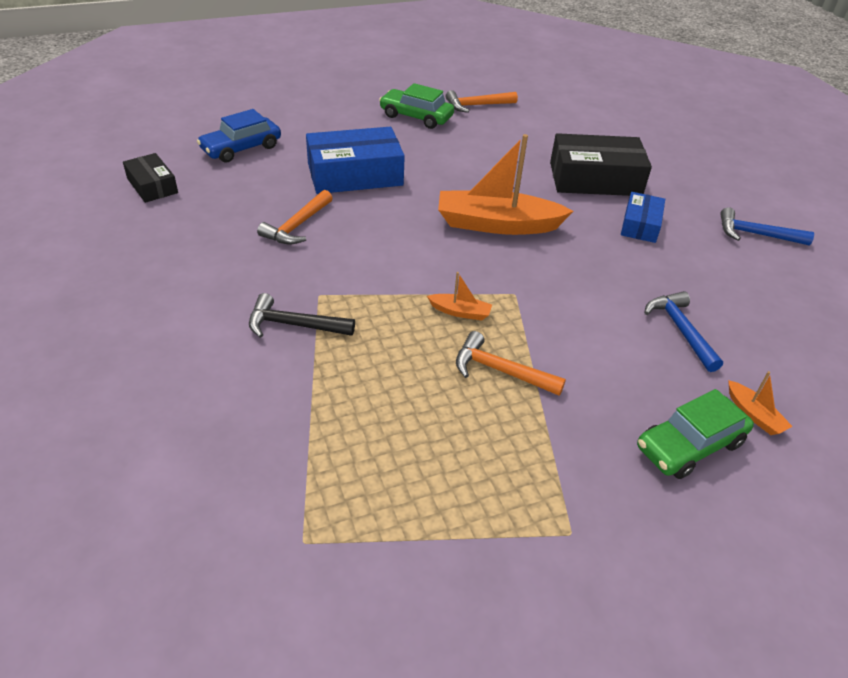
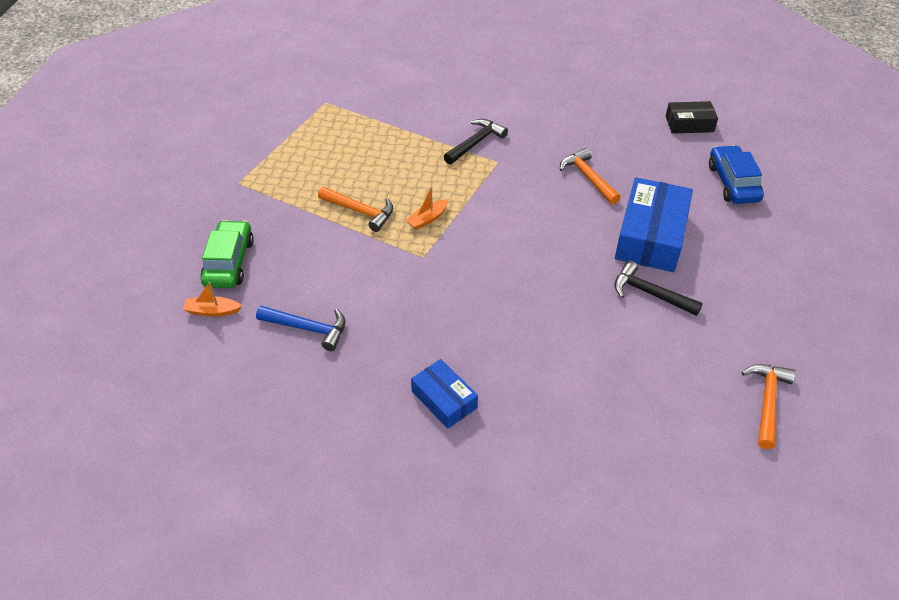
camera: 125 degrees right, 5 degrees up
green car [379,83,454,129] -> none
orange boat [438,134,573,235] -> none
orange hammer [456,331,566,396] -> orange hammer turned 60 degrees clockwise [318,187,393,232]
black box [550,133,652,196] -> none
blue hammer [720,207,814,245] -> none
none -> black hammer [614,260,703,316]

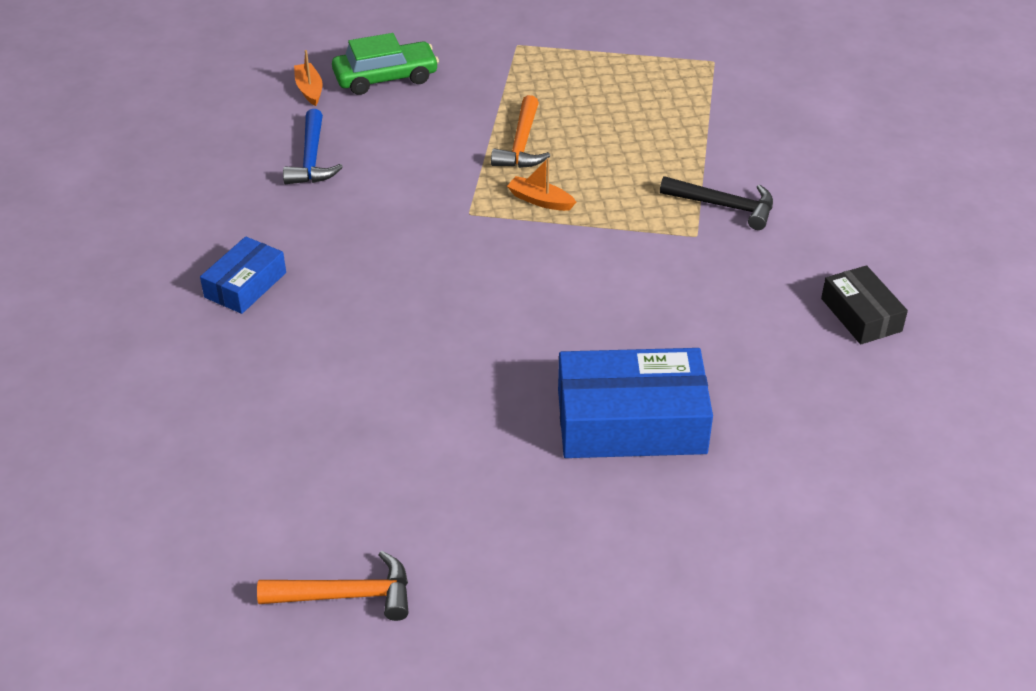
camera: 70 degrees right, 5 degrees down
orange hammer [560,148,621,205] -> none
black hammer [614,260,703,316] -> none
black box [666,101,718,134] -> black box moved to [821,265,908,345]
blue car [709,145,764,204] -> none

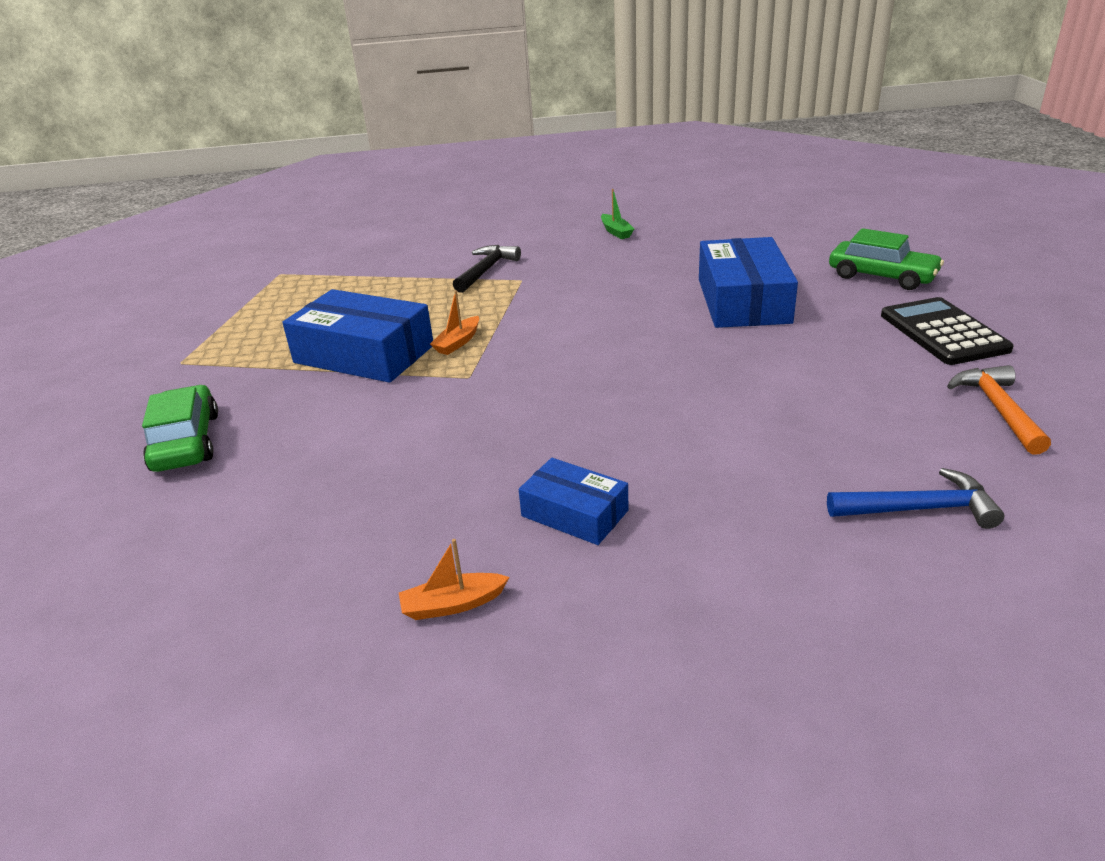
camera: 85 degrees left, 10 degrees down
blue hammer [283,109,343,184] -> blue hammer moved to [827,468,1004,529]
orange boat [294,50,323,106] -> orange boat moved to [399,539,509,620]
orange hammer [491,95,550,168] -> blue box [282,289,433,383]
black box [821,265,908,345] -> green boat [601,189,634,239]
none -> green car [829,228,944,290]
none -> black calculator [881,297,1014,365]

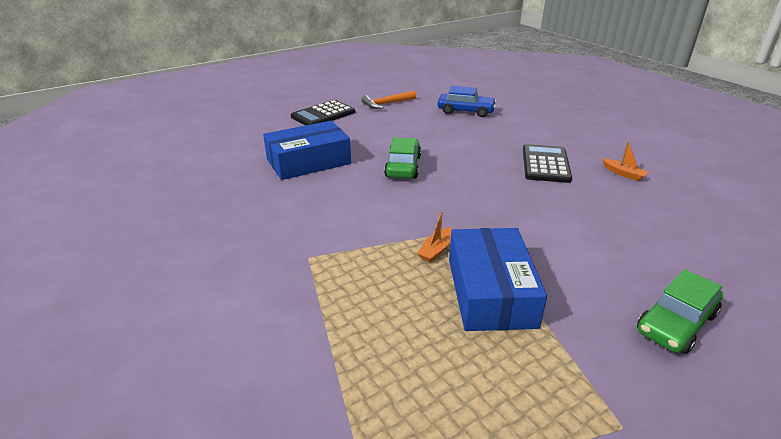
camera: 120 degrees left, 0 degrees up
orange boat [430,291,479,355] -> orange boat turned 120 degrees clockwise [417,211,452,263]
black hammer [453,245,521,293] -> none
blue box [518,458,628,545] -> black calculator [523,144,572,183]
green boat [601,189,634,239] -> none
blue hammer [827,468,1004,529] -> blue car [438,86,497,117]
green car [829,228,944,290] -> green car moved to [384,137,421,179]

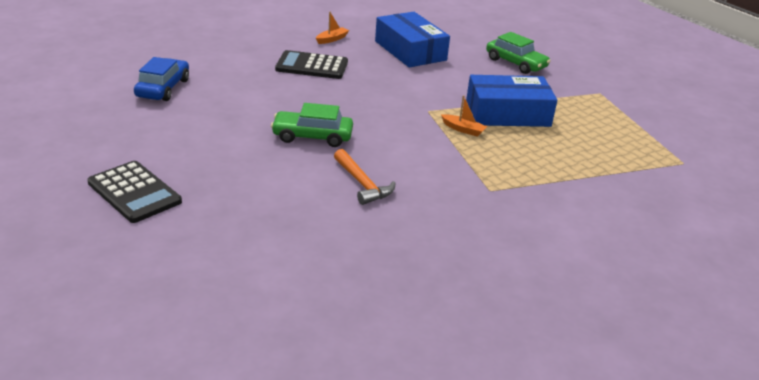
camera: 95 degrees left, 0 degrees up
blue box [263,121,351,180] -> blue box moved to [375,12,450,67]
orange hammer [361,90,416,109] -> orange hammer moved to [334,149,396,205]

